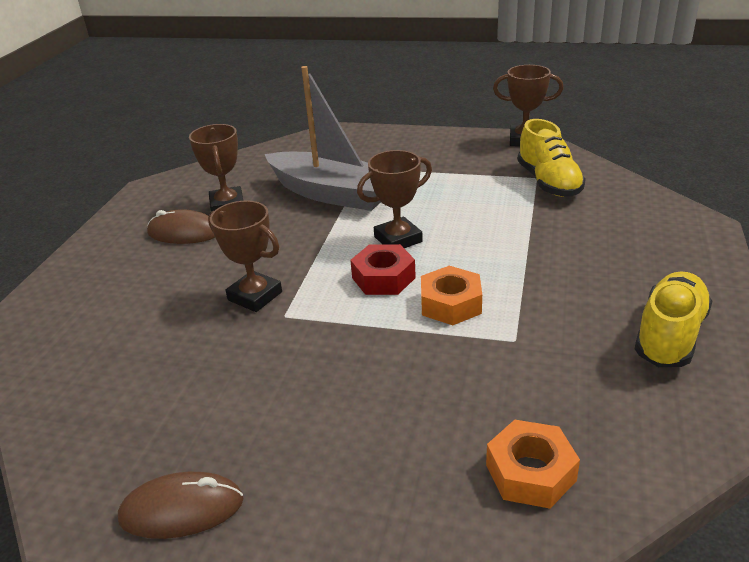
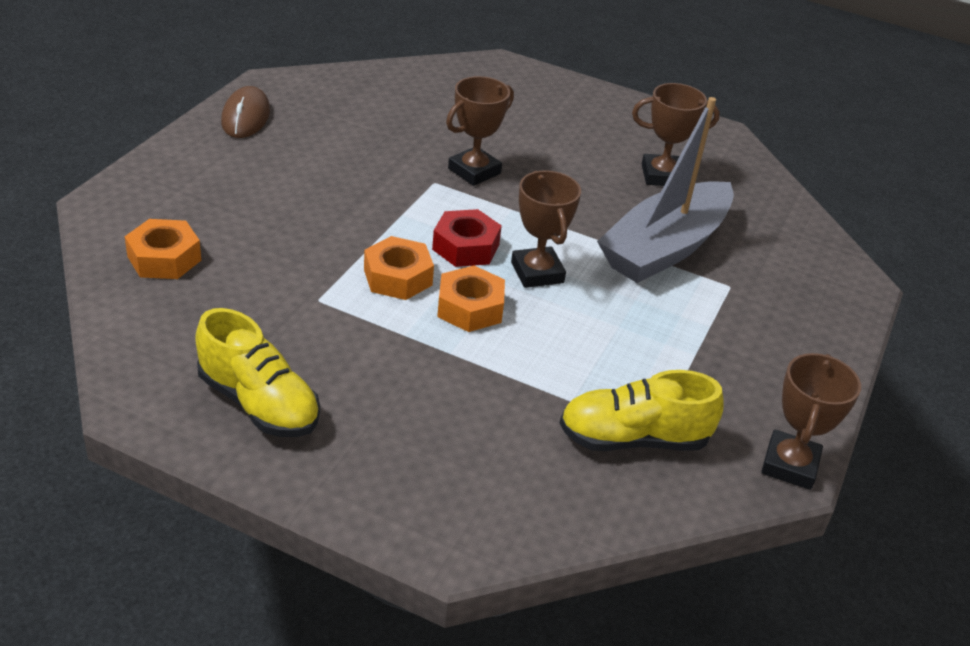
camera: 95 degrees right, 5 degrees up
brown mouse [147,209,215,244] -> none
none -> orange nut [437,266,505,332]

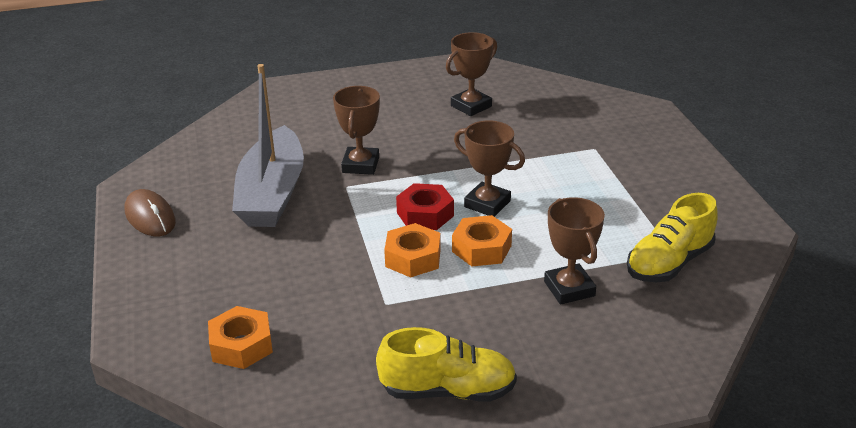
camera: 35 degrees left, 5 degrees down
grey boat [597,97,734,283] -> grey boat moved to [232,64,304,227]
brown trophy [761,353,861,490] -> brown trophy moved to [544,197,605,305]

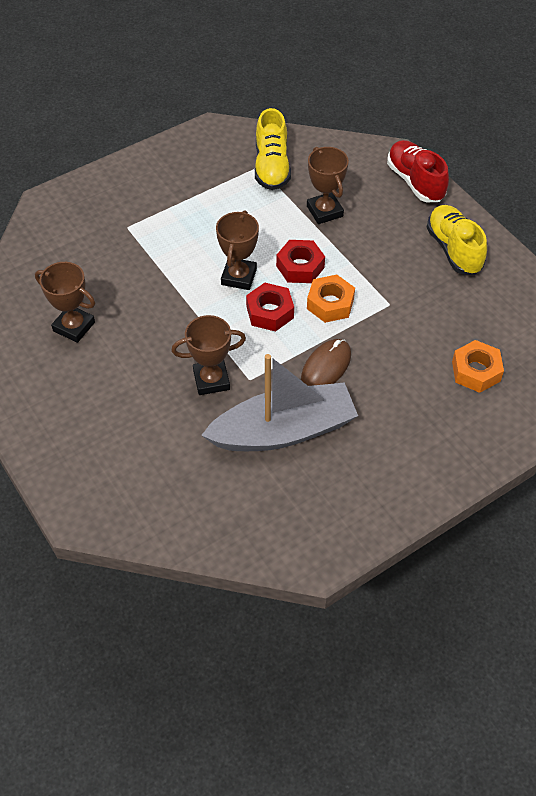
camera: 110 degrees left, 20 degrees up
brown mouse [125,189,176,236] -> brown mouse moved to [301,339,351,386]
orange nut [452,215,512,267] -> red nut [276,240,325,283]
brown trophy [544,197,605,305] -> brown trophy turned 75 degrees counterclockwise [307,147,349,224]
yellow shoe [627,193,717,282] -> yellow shoe turned 60 degrees clockwise [255,108,291,190]
none -> red shoe [387,140,449,202]

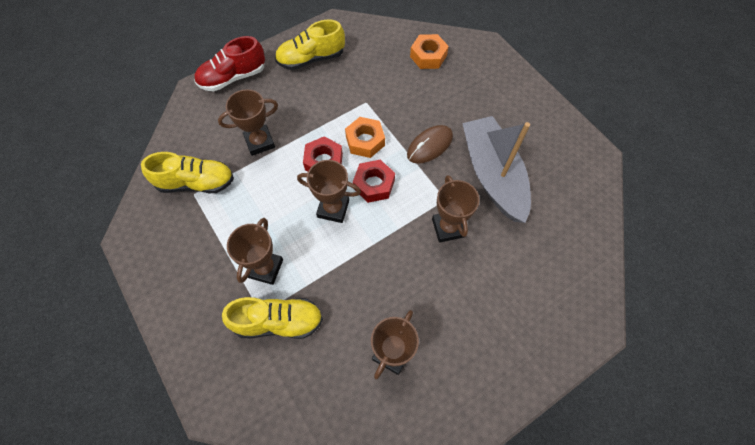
camera: 90 degrees left, 10 degrees up
brown mouse [301,339,351,386] -> brown mouse turned 75 degrees counterclockwise [407,125,453,164]
none -> yellow shoe [222,297,323,339]
none -> brown trophy [227,218,283,285]

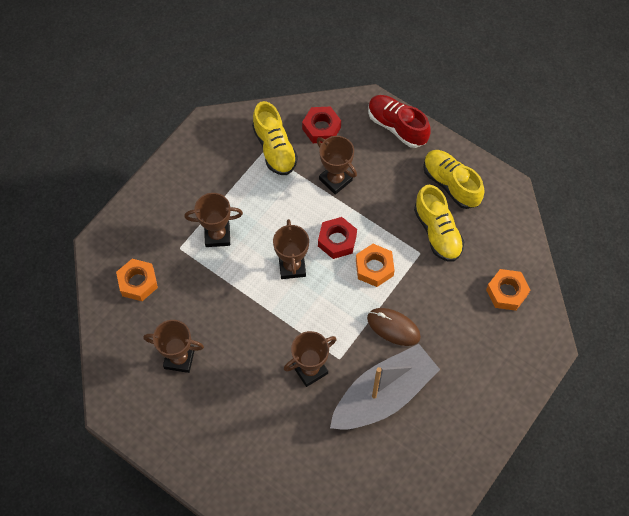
camera: 70 degrees right, 0 degrees up
yellow shoe [222,297,323,339] -> yellow shoe moved to [414,185,464,262]
red nut [353,160,395,203] -> red nut moved to [302,107,341,143]
none -> orange nut [116,259,158,301]

